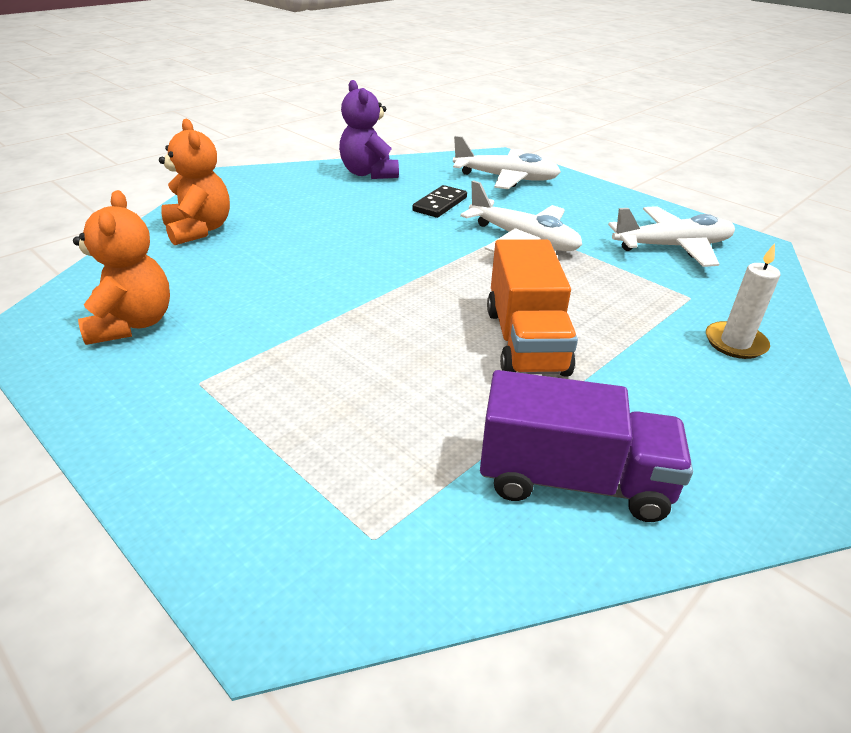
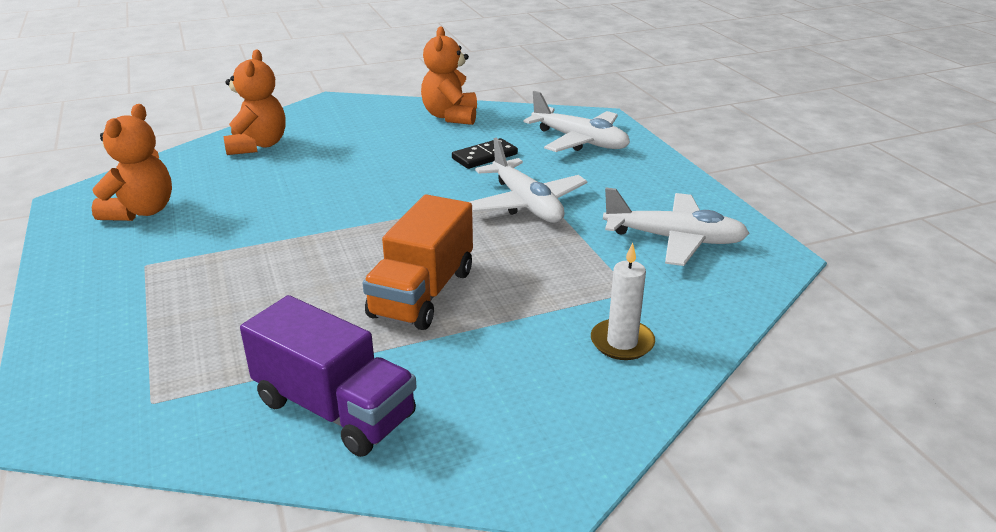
camera: 25 degrees right, 5 degrees down
purple teddy bear [339,80,399,179] -> orange teddy bear [421,26,477,125]

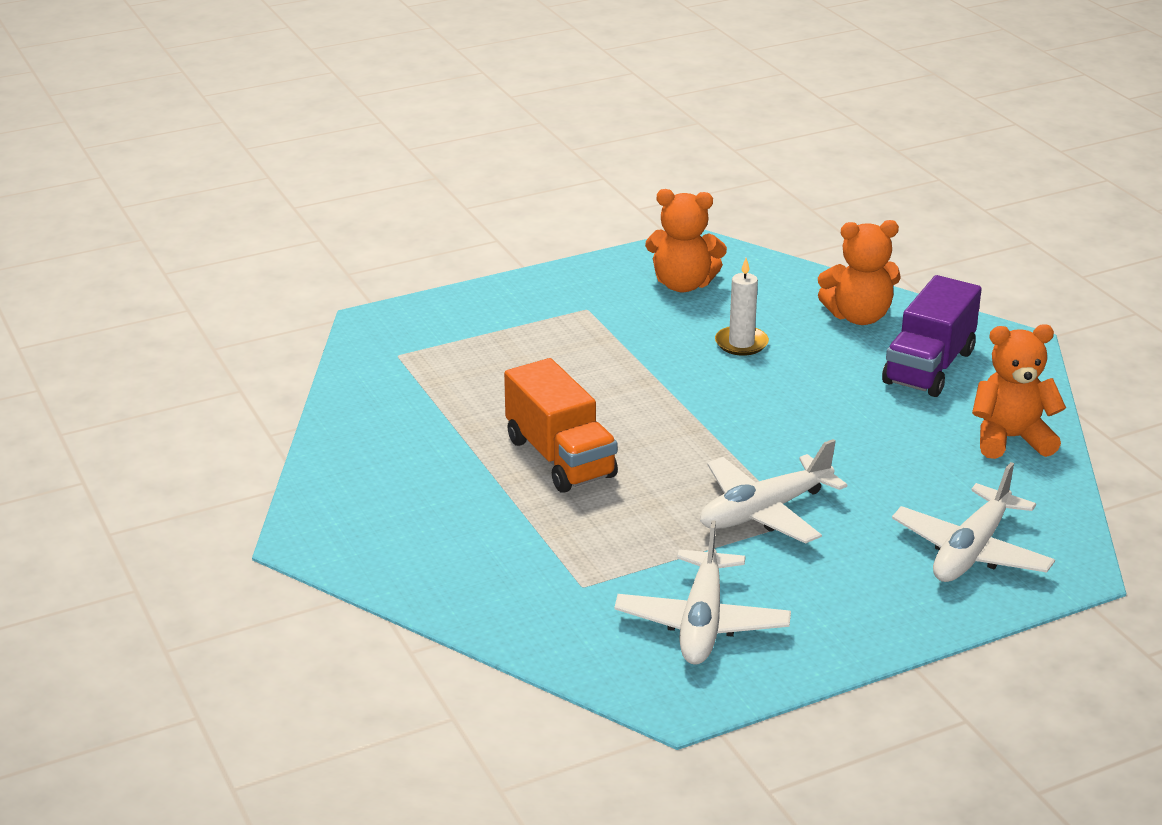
camera: 85 degrees right, 0 degrees up
purple truck [240,295,417,457] -> purple truck moved to [882,275,982,397]
orange truck [362,194,473,330] -> orange truck turned 135 degrees counterclockwise [504,358,618,493]
black domino [452,138,518,169] -> none
white candle [591,243,655,360] -> white candle moved to [715,258,769,356]

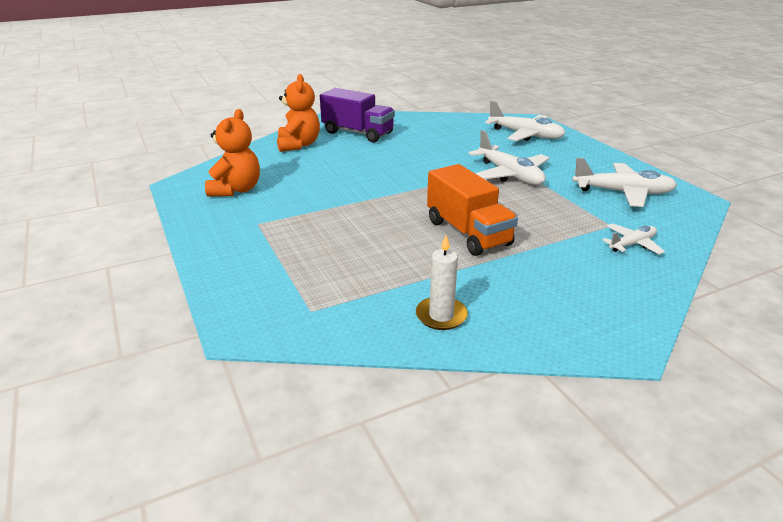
camera: 90 degrees left, 0 degrees up
orange truck [504,358,618,493] -> orange truck turned 90 degrees clockwise [427,164,518,256]
white candle [715,258,769,356] -> white candle moved to [416,235,468,330]
orange teddy bear [972,324,1066,459] -> none
none -> white plane [602,223,665,255]

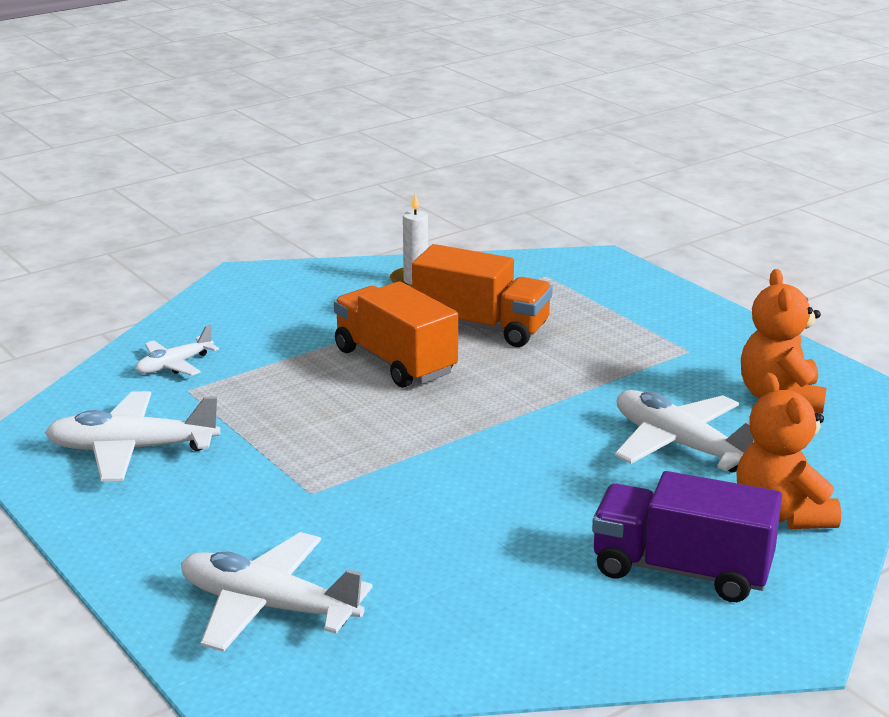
camera: 170 degrees right, 5 degrees down
white plane [468,130,549,185] -> white plane moved to [614,390,754,473]
none -> orange truck [412,244,553,347]

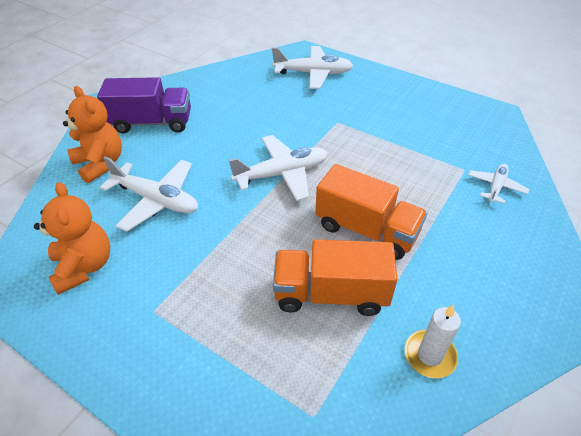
camera: 160 degrees right, 20 degrees up
white plane [45,391,220,481] -> white plane moved to [229,135,327,201]

